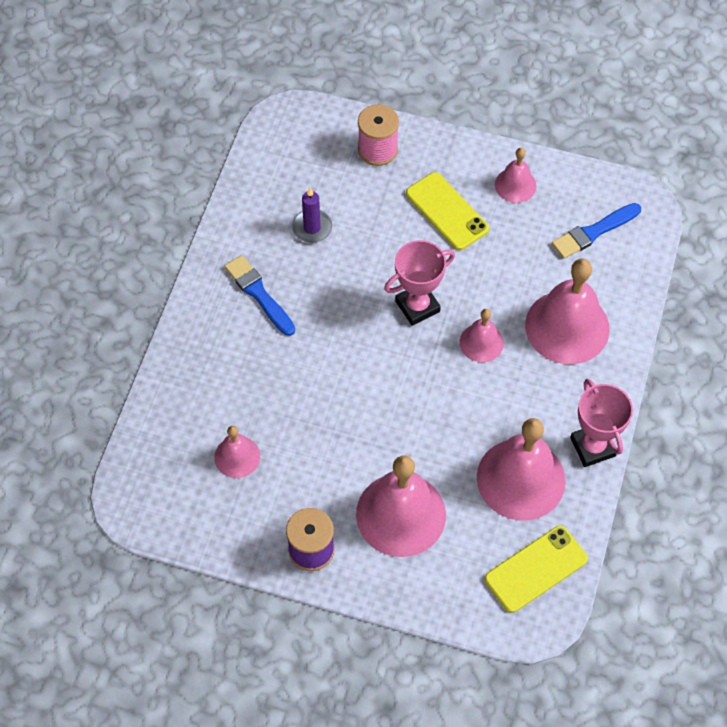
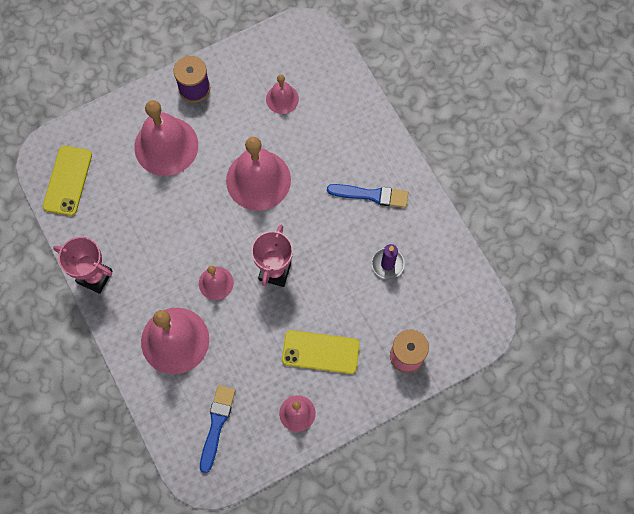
camera: 135 degrees right, 10 degrees up
pink bell [477,418,566,521] -> pink bell moved to [226,137,291,211]

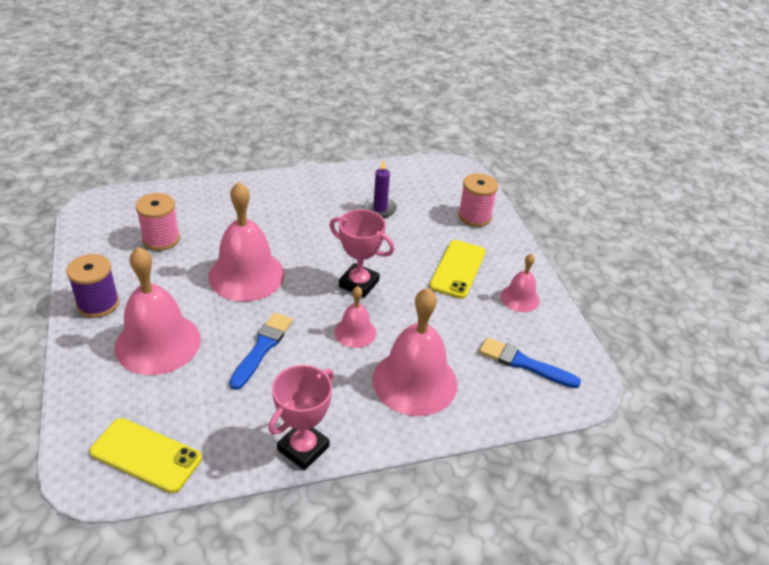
camera: 80 degrees left, 30 degrees down
pink bell [266,74,299,114] -> pink spool [135,193,180,251]
blue brush [327,184,408,208] -> blue brush moved to [229,313,293,390]

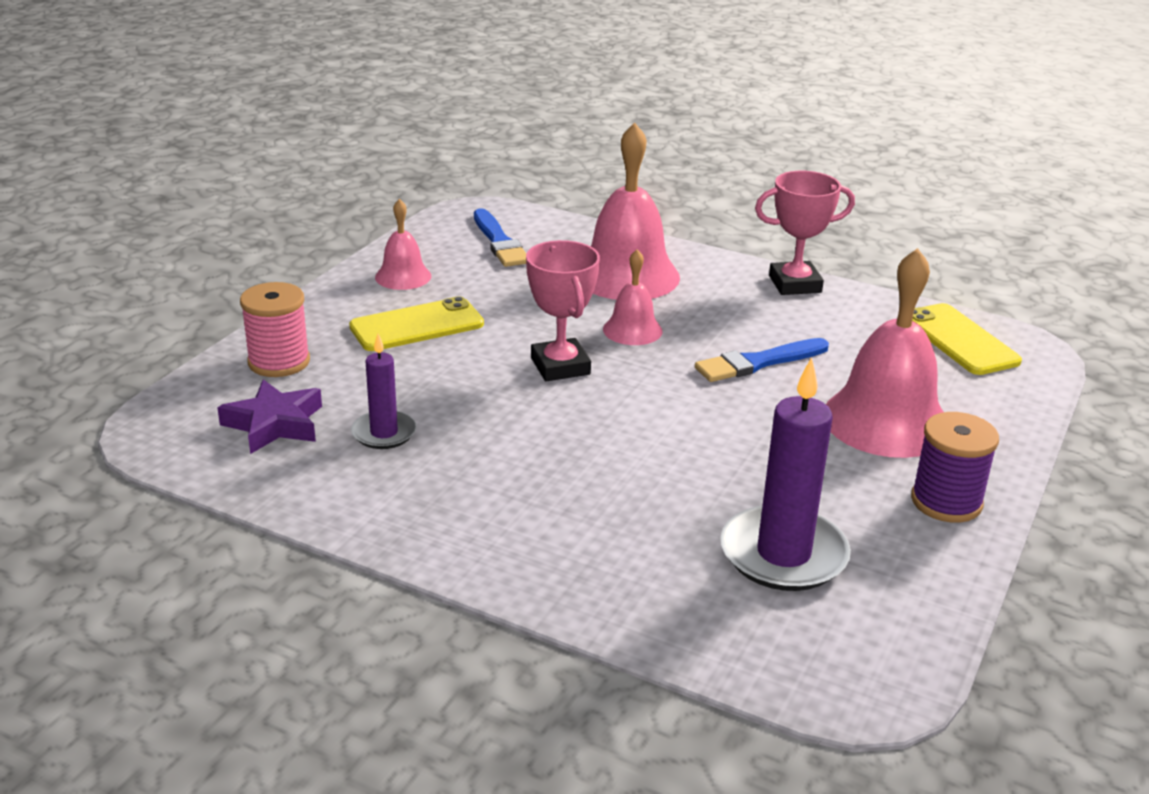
camera: 135 degrees left, 10 degrees down
pink spool [135,193,180,251] -> purple candle [720,357,851,591]
pink bell [208,182,285,302] -> none
none -> purple star [217,379,322,454]

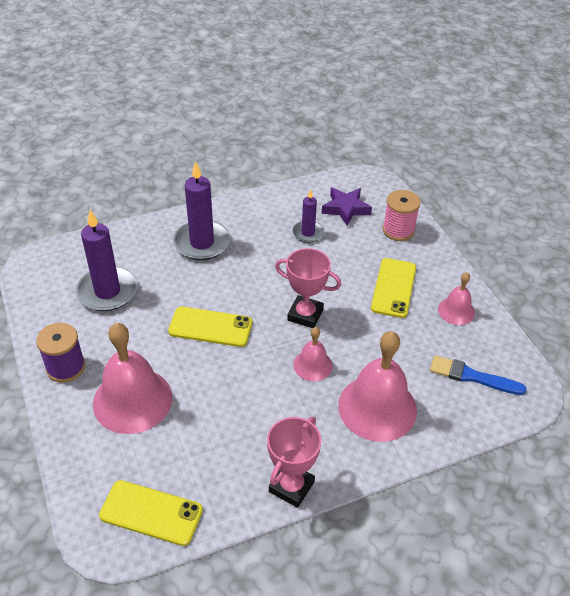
camera: 130 degrees right, 15 degrees up
blue brush [695,338,829,382] -> none
none -> yellow phone [168,307,252,347]
none -> purple candle [173,161,231,260]

